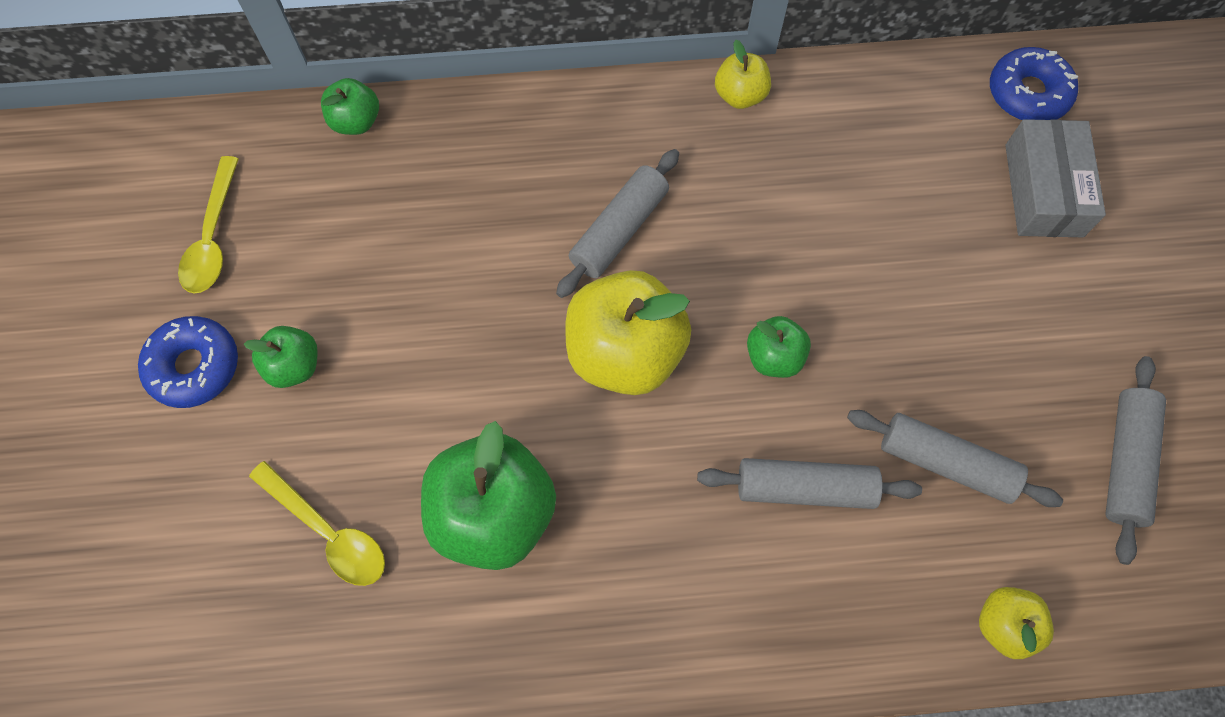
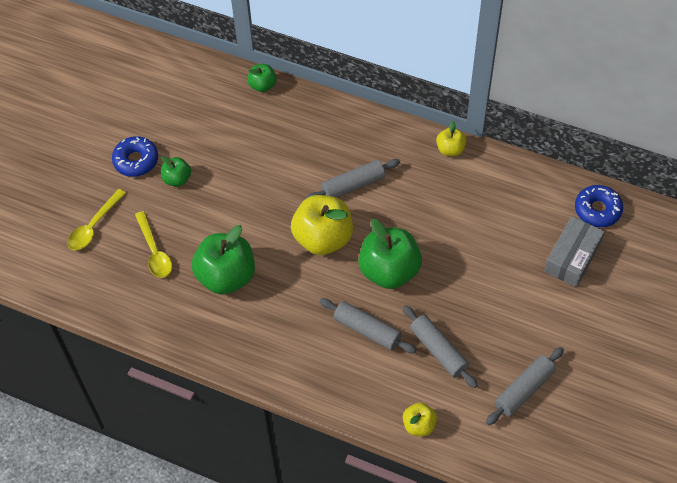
camera: 30 degrees right, 10 degrees down
yellow spoon [178,156,239,293] -> yellow spoon moved to [68,189,126,250]
green apple [747,316,811,378] -> green apple [358,219,422,289], size x1.96

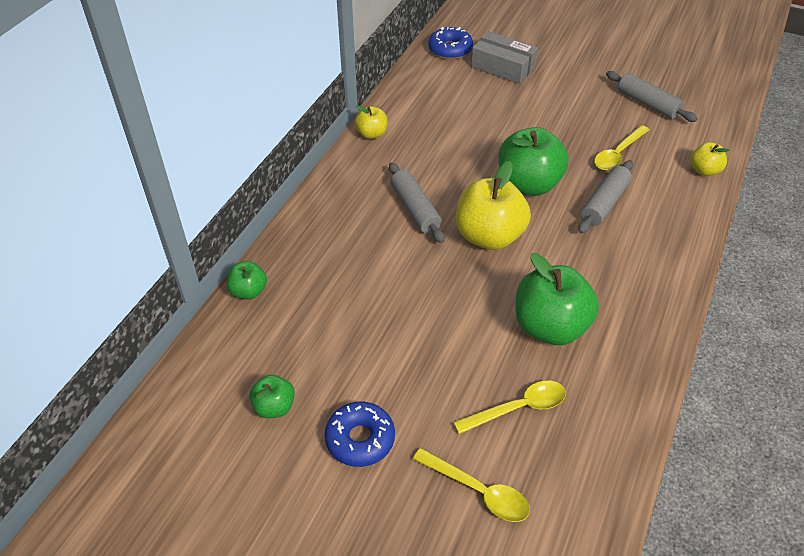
camera: 90 degrees left, 10 degrees down
green apple [161,156,191,186] -> green apple moved to [249,375,295,418]
grey rolling pin [403,305,478,388] -> yellow spoon [594,125,649,170]

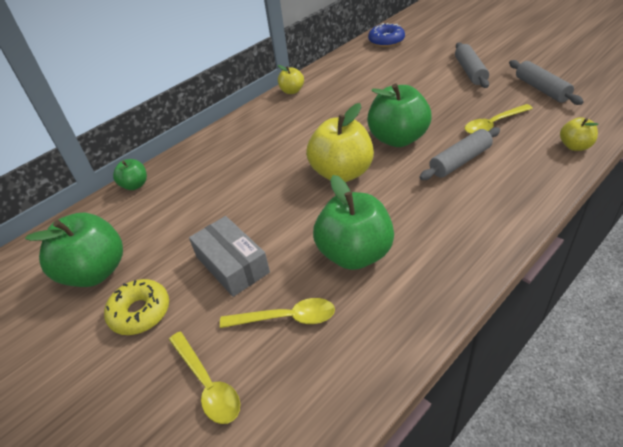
camera: 25 degrees right, 5 degrees down
green apple [249,375,295,418] -> green apple [25,213,123,287], size x1.96
blue donut [324,401,395,467] -> yellow donut [104,279,169,335]
grey rolling pin [389,162,445,243] -> grey rolling pin moved to [455,42,489,88]
grey box [471,31,538,84] -> grey box moved to [189,216,270,297]

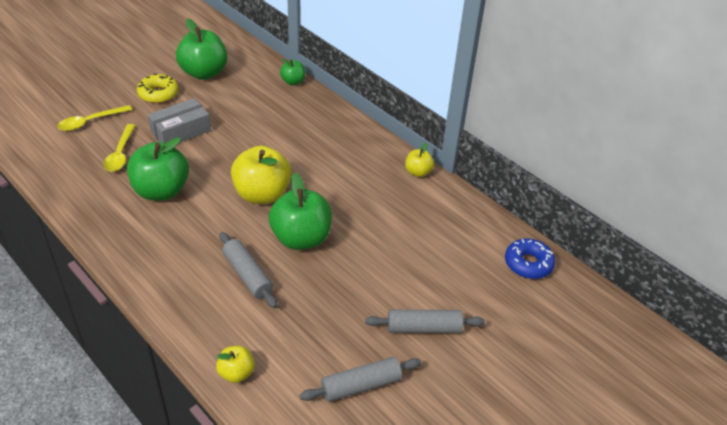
camera: 85 degrees right, 0 degrees up
yellow spoon [465,104,533,134] -> none

